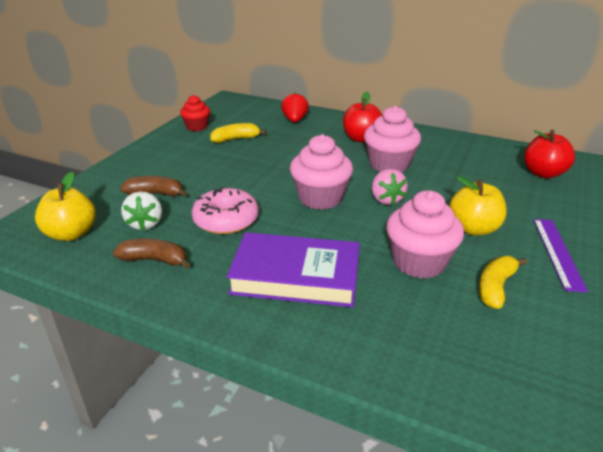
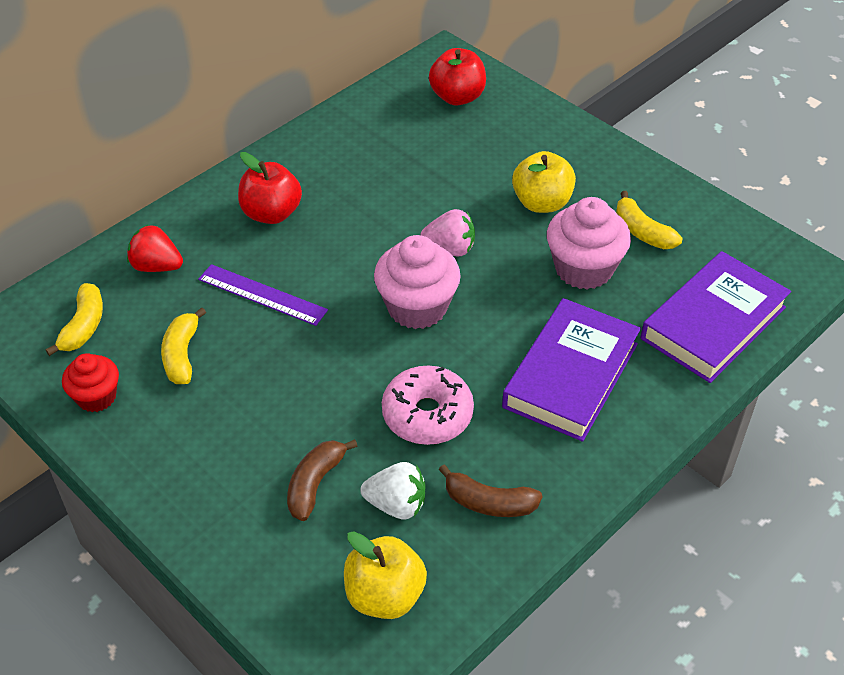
camera: 70 degrees left, 15 degrees up
brown banana [113,238,190,269] -> brown banana turned 105 degrees counterclockwise [439,465,543,517]
pink cupcake [364,106,421,172] -> none
purple ruler [533,219,588,292] -> purple ruler moved to [198,264,328,326]
none -> yellow banana [46,283,103,356]
none -> purple book [641,251,791,383]

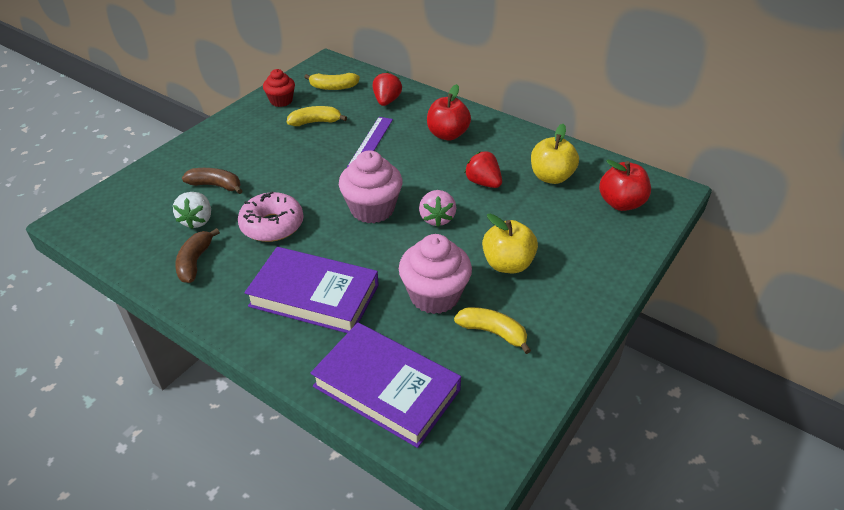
camera: 80 degrees right, 5 degrees down
yellow apple [344,531,427,619] -> yellow apple moved to [531,124,579,184]
yellow banana [616,191,682,249] -> yellow banana turned 75 degrees clockwise [454,307,531,354]
none -> red strawberry [465,152,502,188]

